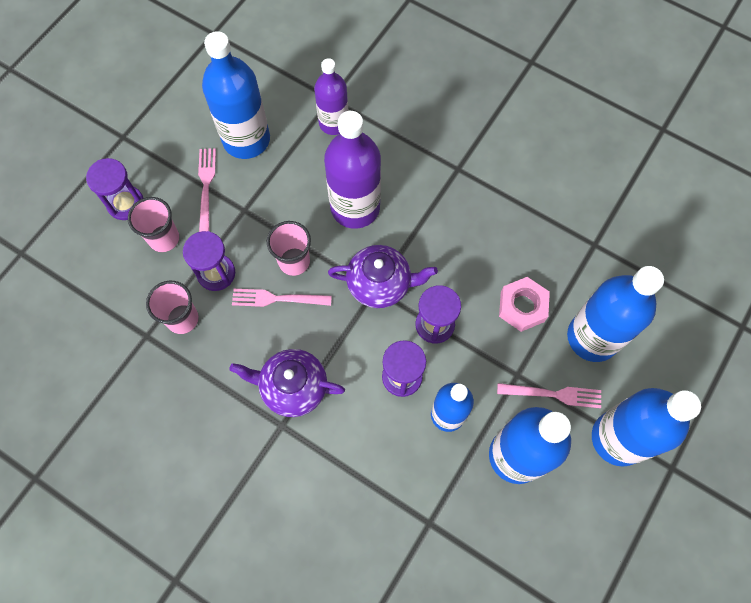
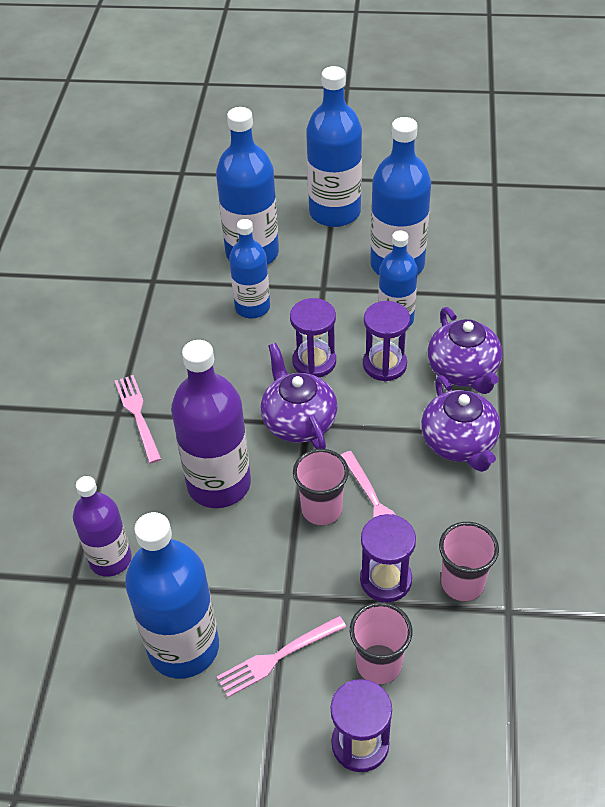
camera: 115 degrees left, 20 degrees down
pink fork [497,383,601,408] -> pink fork moved to [115,375,161,464]
pink nut [499,277,550,332] -> blue bottle [229,219,270,318]
none -> purple teapot [427,307,503,394]

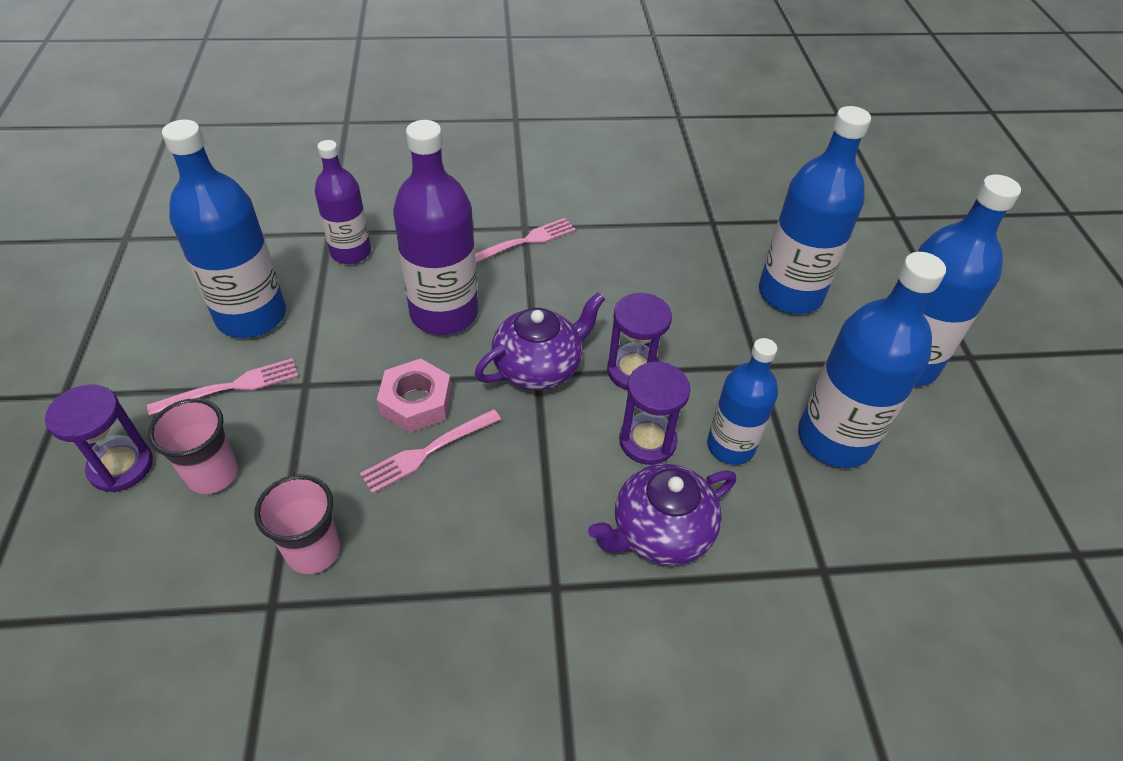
camera: 75 degrees right, 0 degrees up
pink fork [217,616,346,697] -> pink fork turned 105 degrees clockwise [147,358,298,416]
blue bottle [229,219,270,318] -> none
pink cup [293,449,349,525] -> pink nut [377,359,452,433]
purple hourglass [360,514,416,603] -> none
purple teapot [421,375,501,472] -> none

